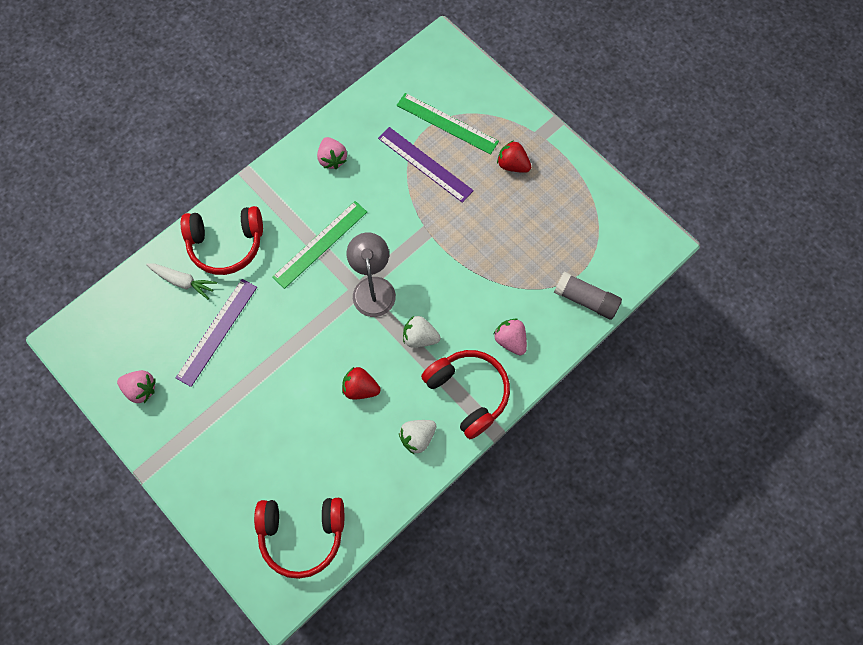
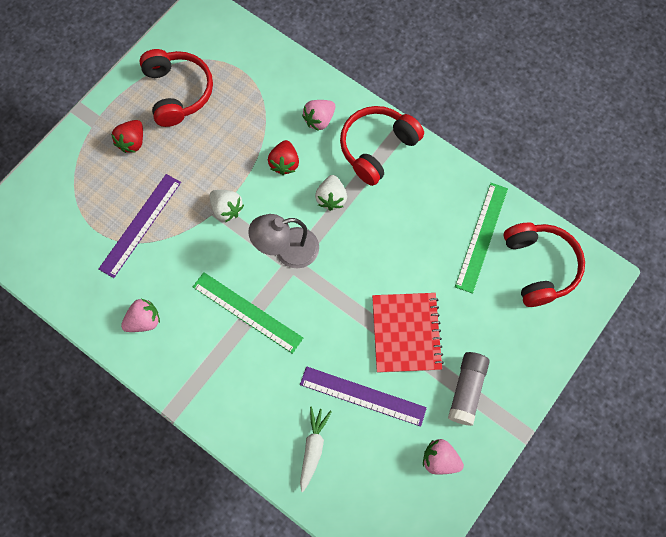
camera: 100 degrees left, 0 degrees up
pink strawberry [117,370,156,403] -> pink strawberry turned 75 degrees counterclockwise [423,439,464,475]
red headphones [181,206,263,275] -> red headphones moved to [139,49,213,127]
red strawberry [342,367,381,400] -> red strawberry moved to [268,140,299,175]
green ruler [396,93,499,155] -> green ruler moved to [455,183,508,294]
white strawberry [399,420,436,455] -> white strawberry moved to [210,190,244,222]
grey glue stick [554,272,622,320] -> grey glue stick moved to [448,352,490,426]
none -> red notebook [372,293,444,373]

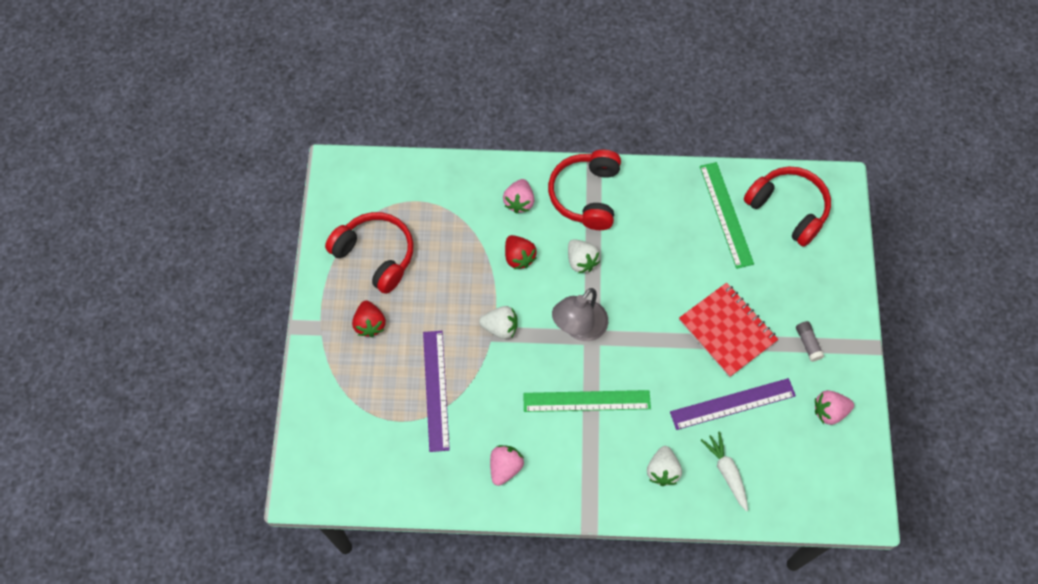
camera: 35 degrees left, 5 degrees down
grey glue stick [448,352,490,426] -> grey glue stick [796,321,824,362], size x0.58
none -> white strawberry [647,446,682,486]

